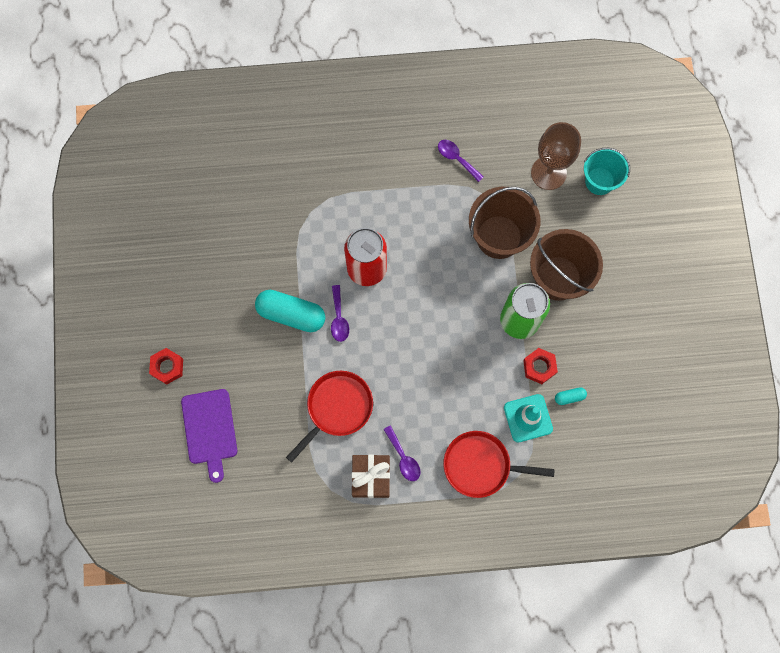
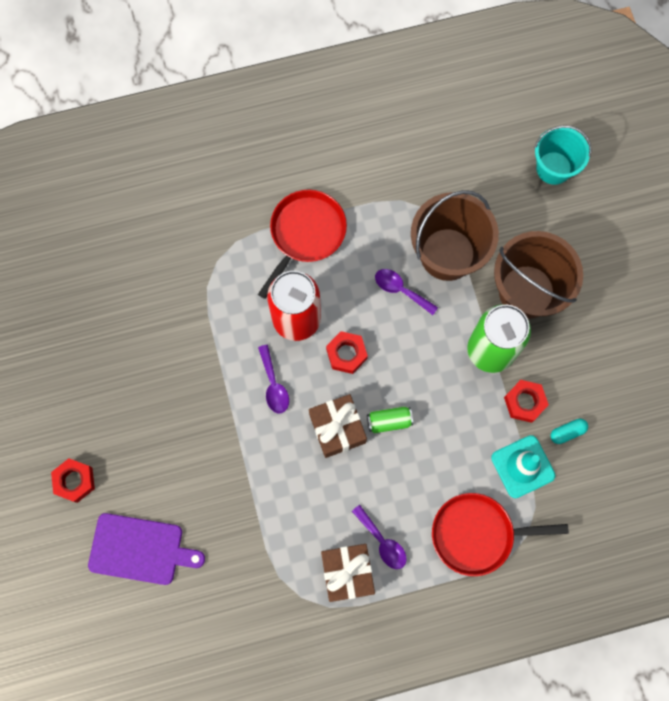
camera: 10 degrees left, 0 degrees up
purple cutting board [181,389,237,483] -> purple cutting board turned 60 degrees counterclockwise [88,513,205,585]
turquoise capsule [255,290,325,332] -> none
red pan [286,371,373,463] -> red pan moved to [258,190,347,299]
purple spoon [438,140,484,182] -> purple spoon moved to [375,269,438,315]
brown goblet [531,122,581,190] -> none
none -> brown gift [309,394,367,458]
none -> red nut [326,331,368,374]
none -> green can [367,406,413,433]

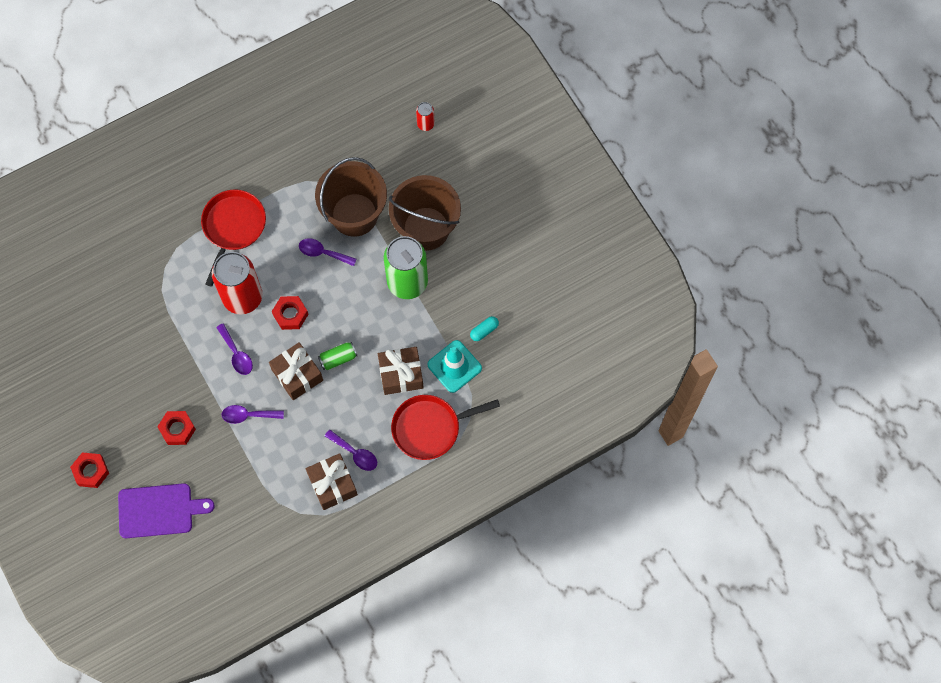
camera: 15 degrees left, 5 degrees down
red nut [504,380,549,423] -> red nut moved to [157,411,196,445]
turquoise bucket [534,125,592,185] -> red can [416,102,435,131]
none -> purple spoon [221,405,284,424]
none -> brown gift [378,347,424,395]

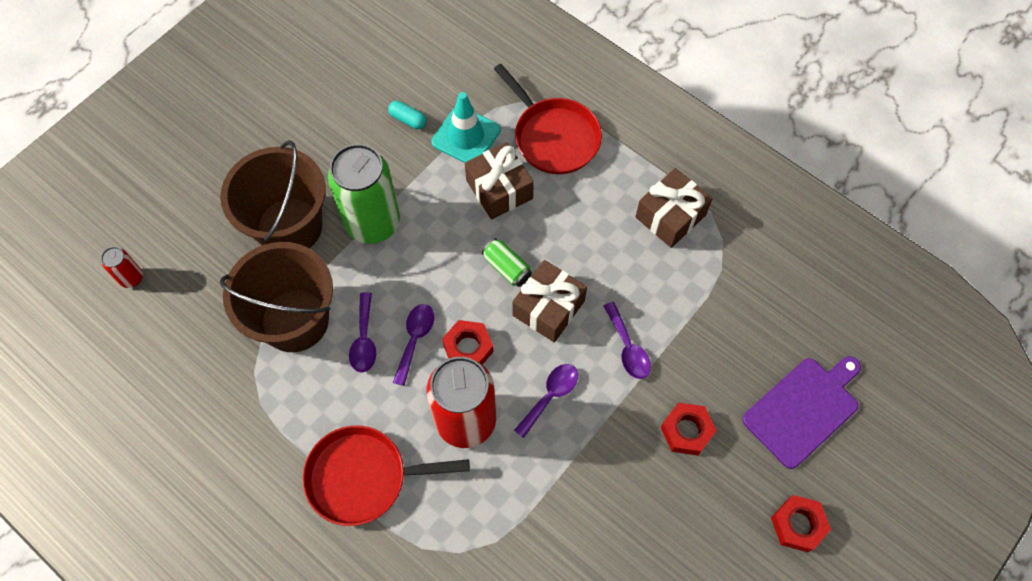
camera: 110 degrees left, 5 degrees down
purple cutting board [118,483,215,538] -> purple cutting board turned 75 degrees clockwise [742,356,861,469]
purple spoon [325,429,377,471] -> purple spoon moved to [393,304,434,386]

